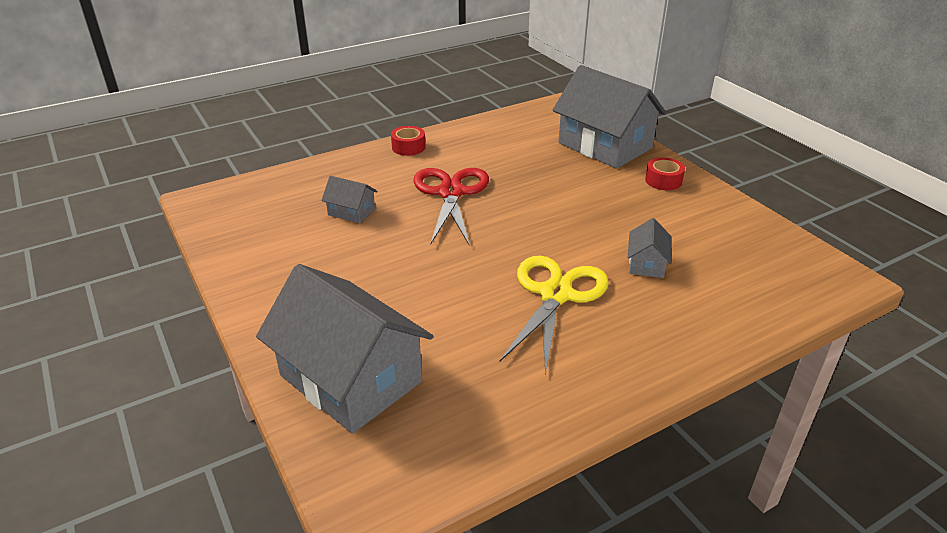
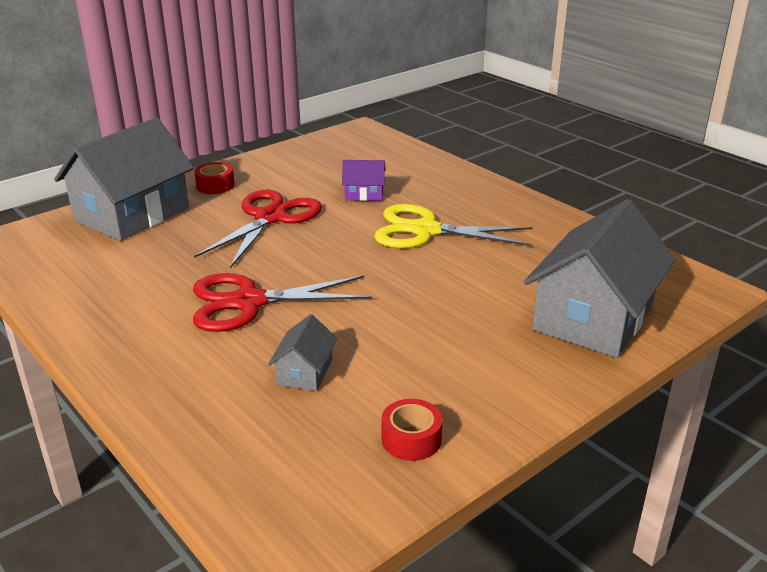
camera: 100 degrees left, 5 degrees down
red tape [391,126,426,156] -> red tape moved to [381,399,443,461]
grey house [628,218,672,278] -> purple house [342,160,386,201]
none -> red scissors [194,190,322,268]

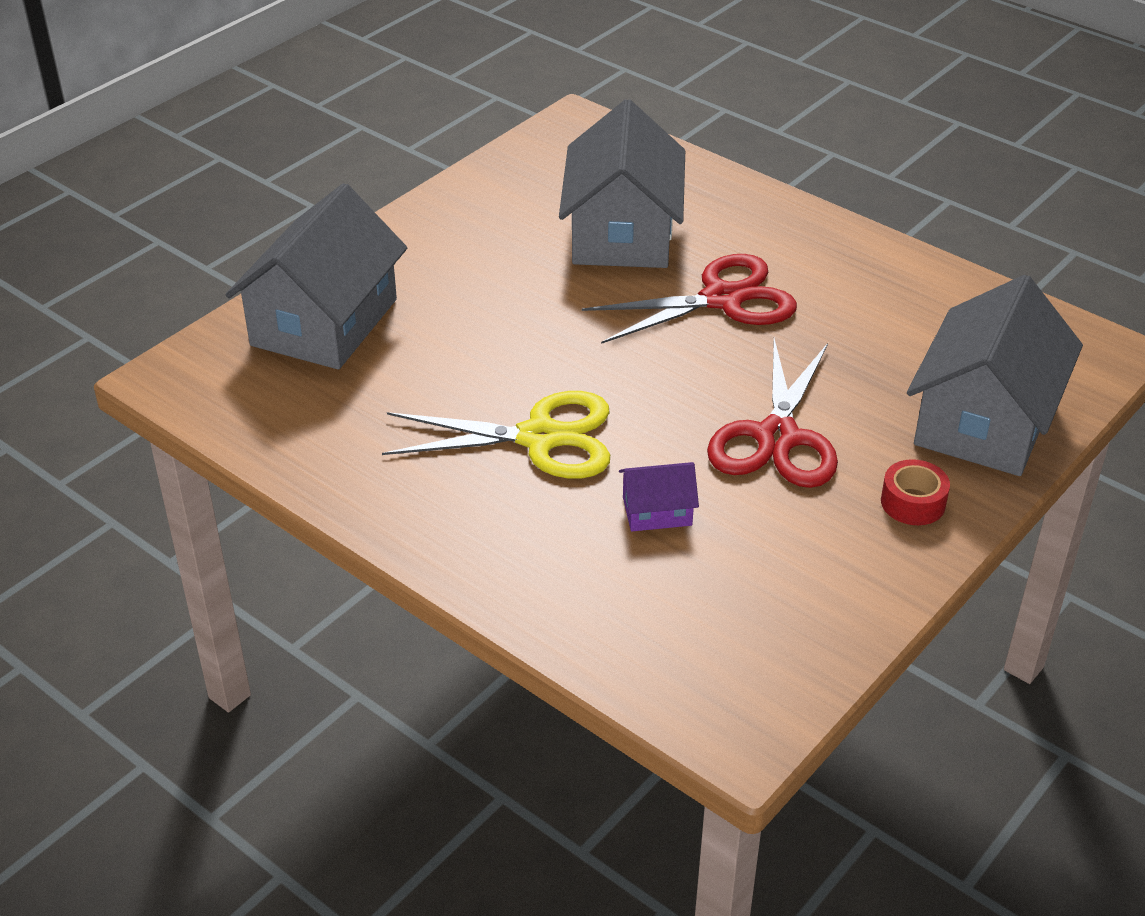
camera: 170 degrees right, 10 degrees up
grey house [268,314,338,391] -> grey house [559,99,685,268], size x2.27
red tape [381,399,443,461] -> none

